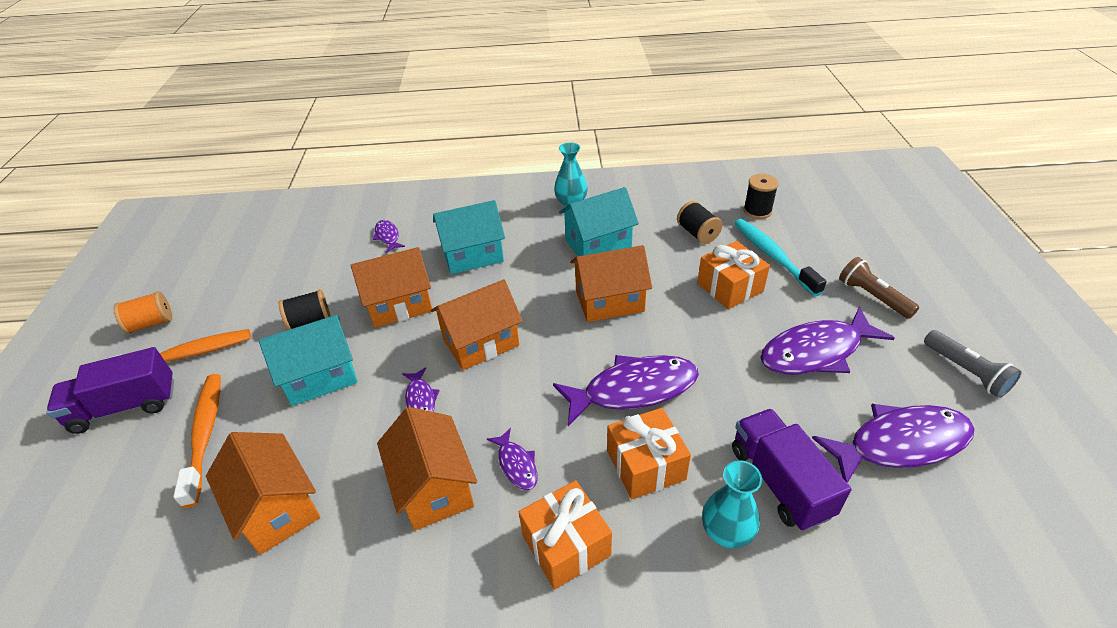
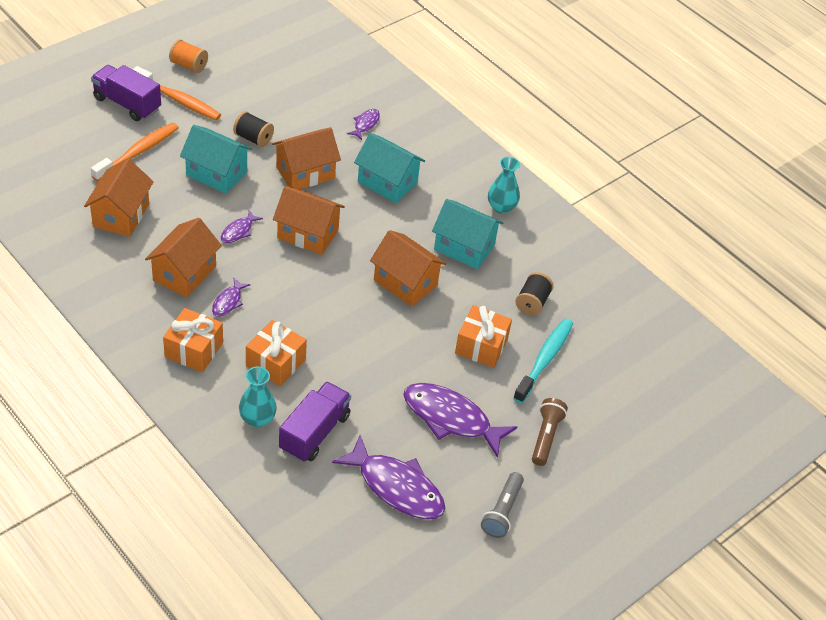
camera: 45 degrees right, 5 degrees up
orange house [351,247,432,328] -> orange house turned 60 degrees counterclockwise [272,127,341,189]
purple fish [553,355,699,426] -> none
black spool [743,174,779,219] -> none

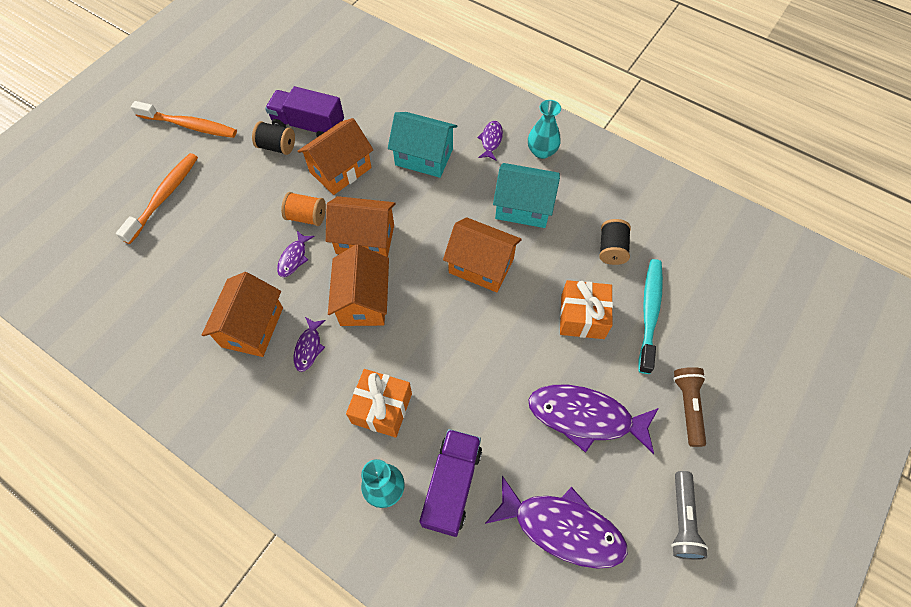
camera: 10 degrees left, 15 degrees up
orange house [84,158,154,237] -> orange house moved to [328,244,389,326]
purple truck [91,65,161,121] -> purple truck moved to [265,86,344,137]
orange gift [163,308,223,372] -> none
orange spool [169,39,208,73] -> orange spool moved to [281,192,326,226]
turquoise house [180,125,252,194] -> none
purple fish [347,109,380,140] -> purple fish moved to [477,121,503,160]

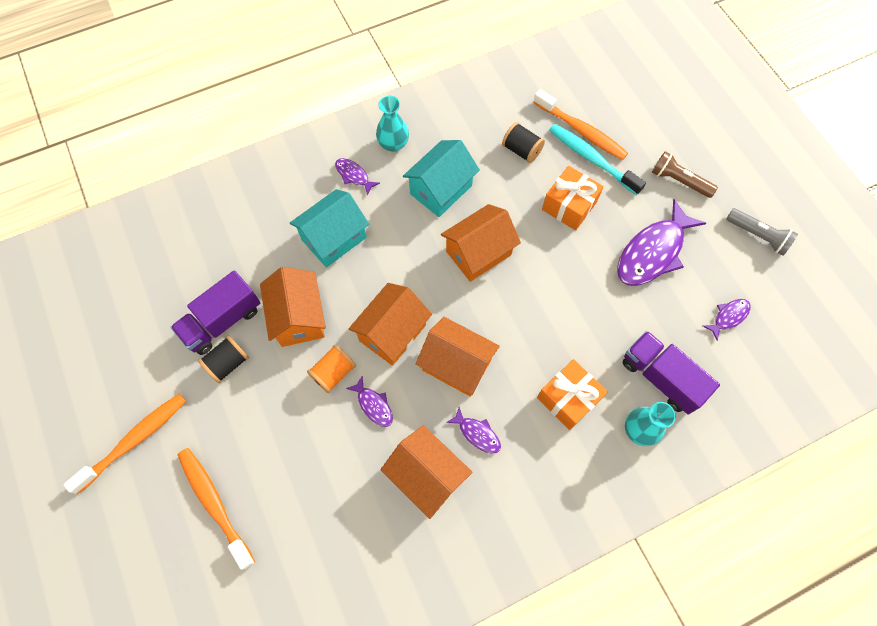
camera: 60 degrees left, 5 degrees up
purple fish [485,476,627,569] -> purple fish [703,299,751,341], size x0.48
none -> orange toothbrush [533,89,628,160]

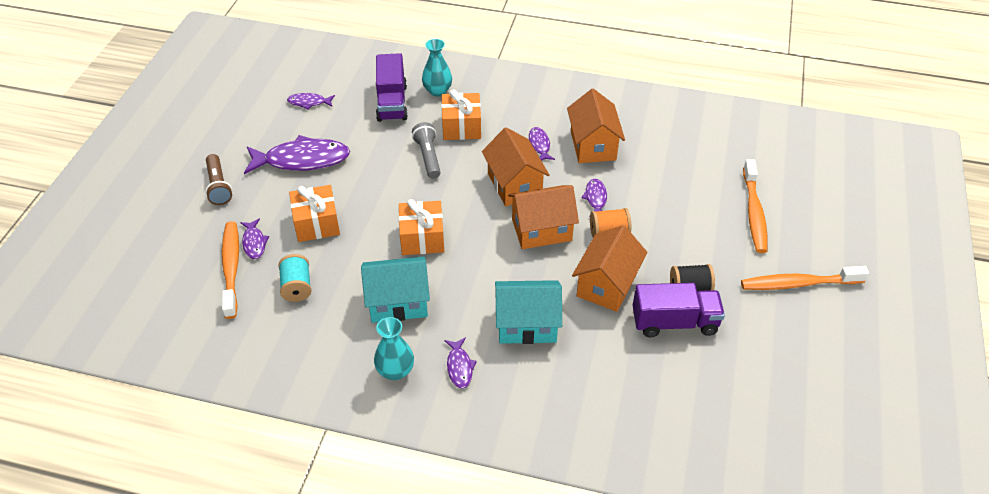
camera: 140 degrees left, 20 degrees down
orange house [441,204,521,282] -> orange gift [398,199,444,255]
black spool [502,122,545,163] -> turquoise spool [278,254,311,302]
turquoise toothbrush [549,124,646,195] -> purple fish [240,218,269,259]
grey flashlight [726,208,798,256] -> grey flashlight moved to [412,122,441,179]

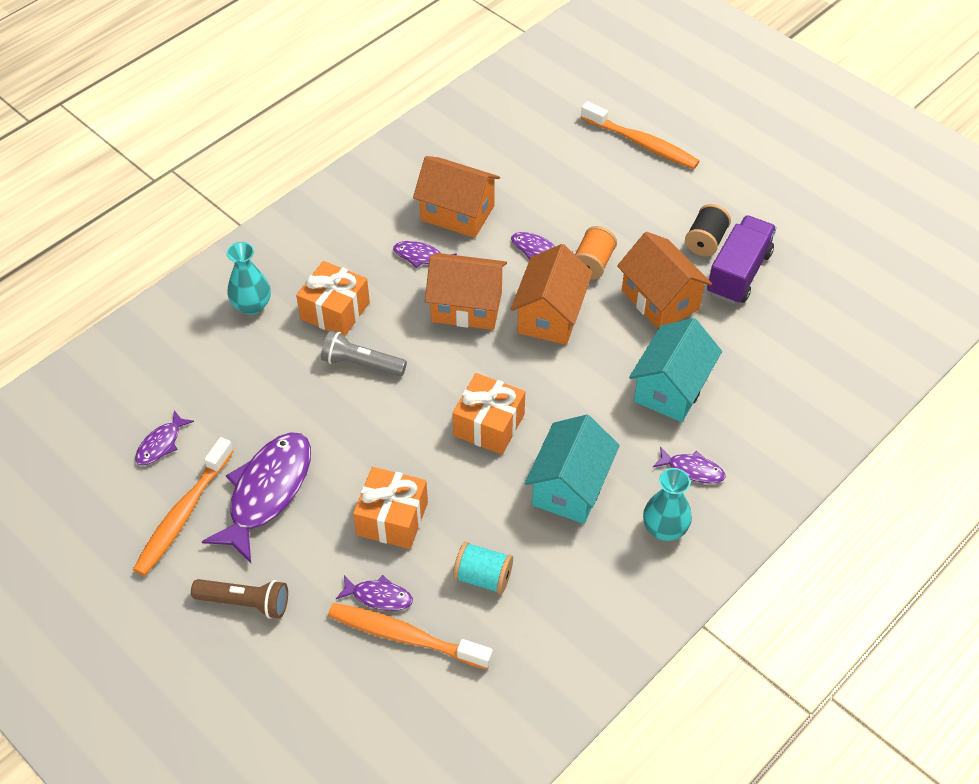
camera: 60 degrees left, 5 degrees up
purple truck [376,53,408,122] -> none
orange toothbrush [741,266,869,290] -> orange toothbrush moved to [133,437,234,576]

